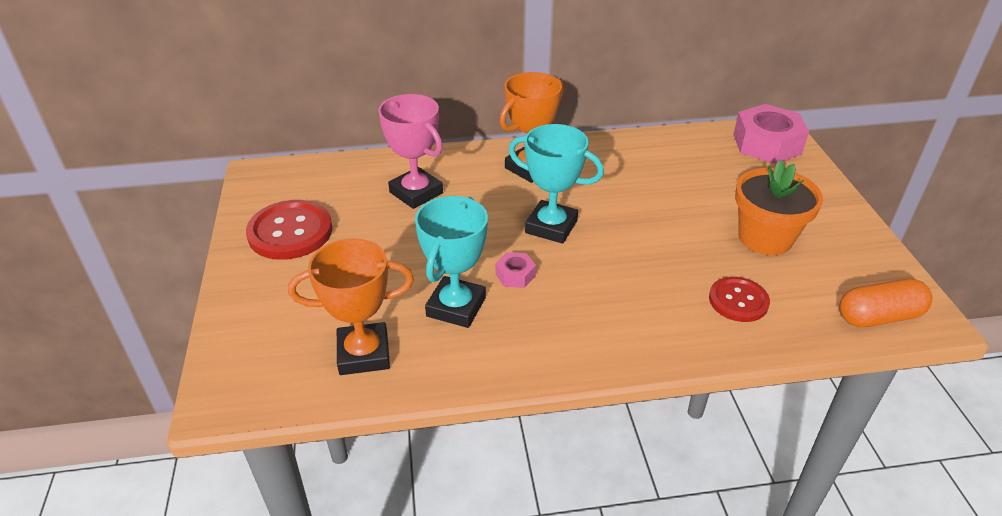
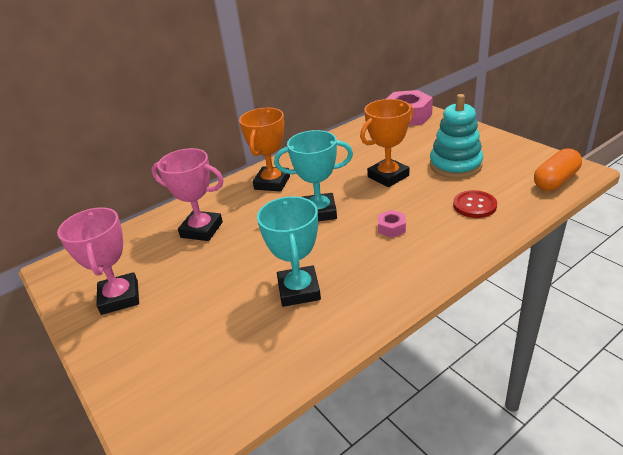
camera: 25 degrees left, 5 degrees down
red button [246,200,333,260] -> pink trophy [57,207,139,315]
orange trophy [288,238,414,375] -> orange trophy moved to [360,99,414,187]
pink nut [495,252,536,288] -> pink nut moved to [378,210,406,238]
orange flower pot [735,160,823,255] -> turquoise stacking toy [430,94,483,178]

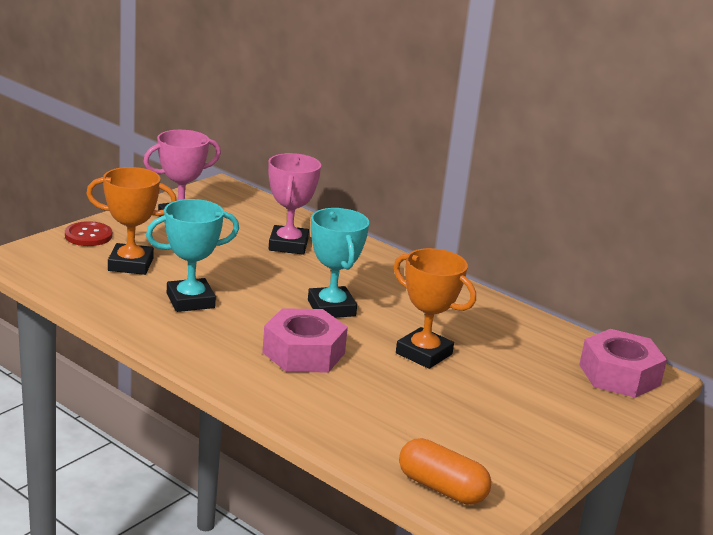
camera: 70 degrees right, 10 degrees down
orange trophy [239,108,290,191] -> orange trophy moved to [86,167,177,275]
pink nut [378,210,406,238] -> pink nut [262,308,348,372], size x2.14
turquoise stacking toy [430,94,483,178] -> none
red button [453,190,497,218] -> red button moved to [65,221,112,246]

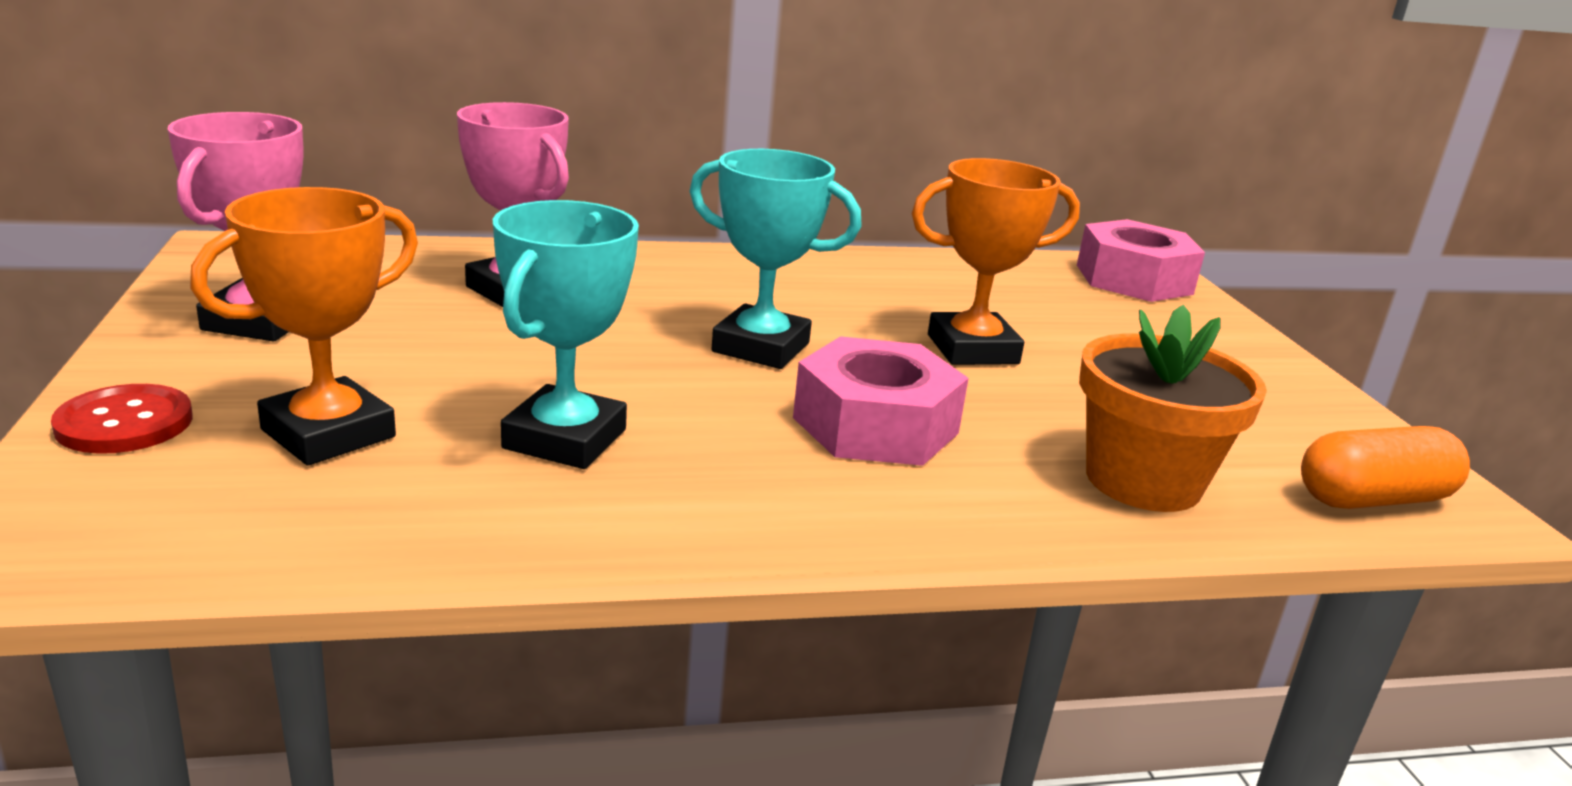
camera: 50 degrees left, 0 degrees up
none -> orange flower pot [1079,305,1267,512]

